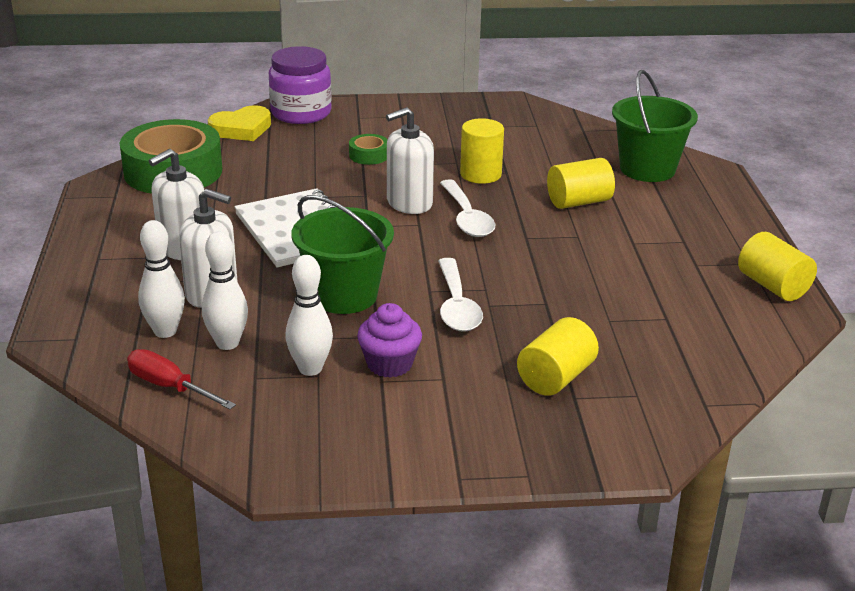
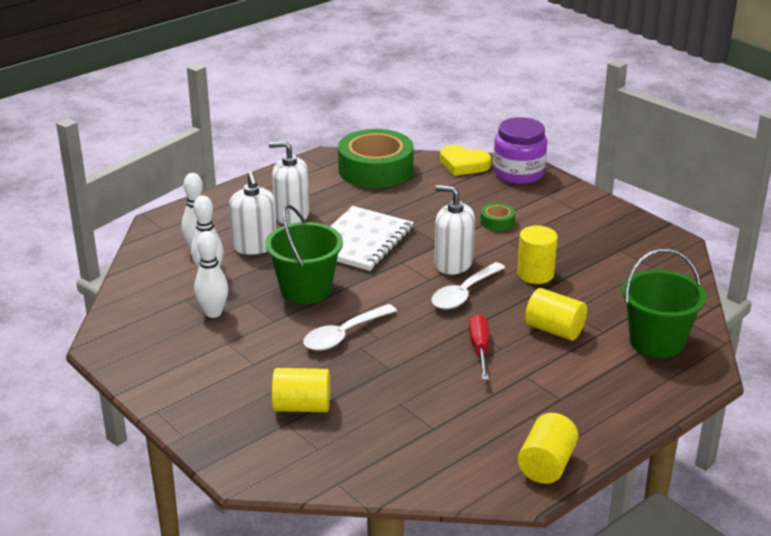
camera: 55 degrees right, 0 degrees up
red screwdriver [127,349,236,409] -> red screwdriver moved to [469,314,489,380]
purple cupcake [357,303,422,378] -> none

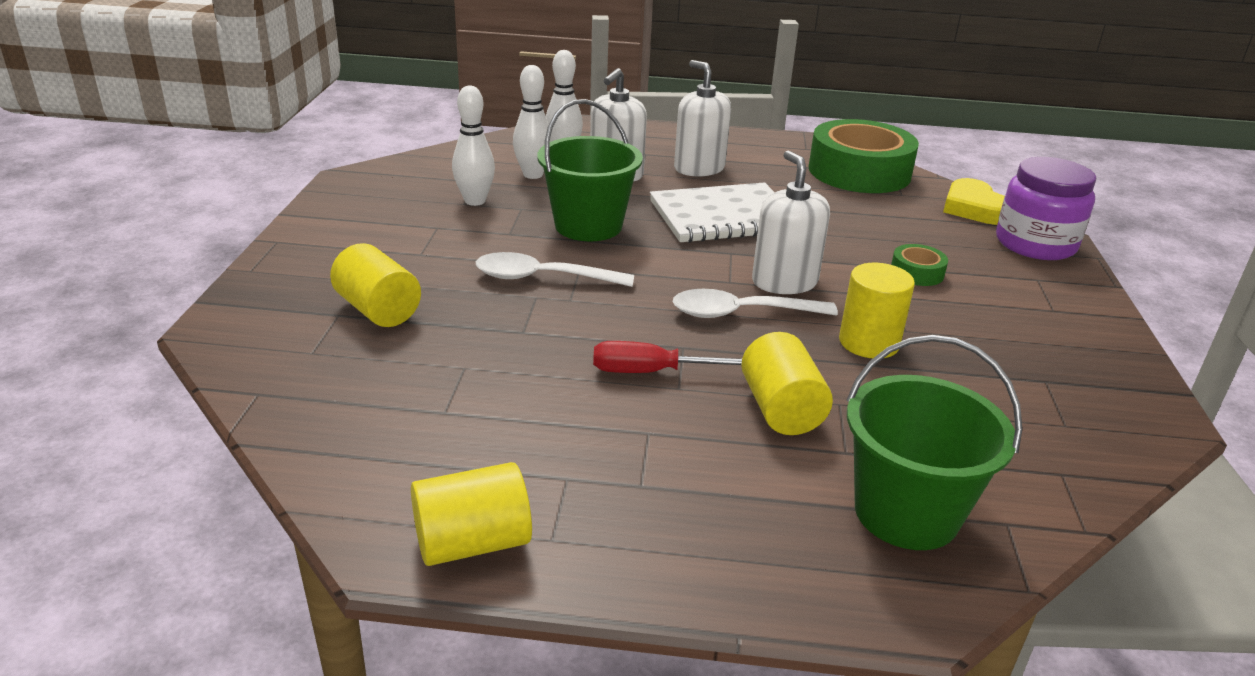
camera: 45 degrees right, 0 degrees up
red screwdriver [469,314,489,380] -> red screwdriver turned 135 degrees counterclockwise [593,341,742,373]

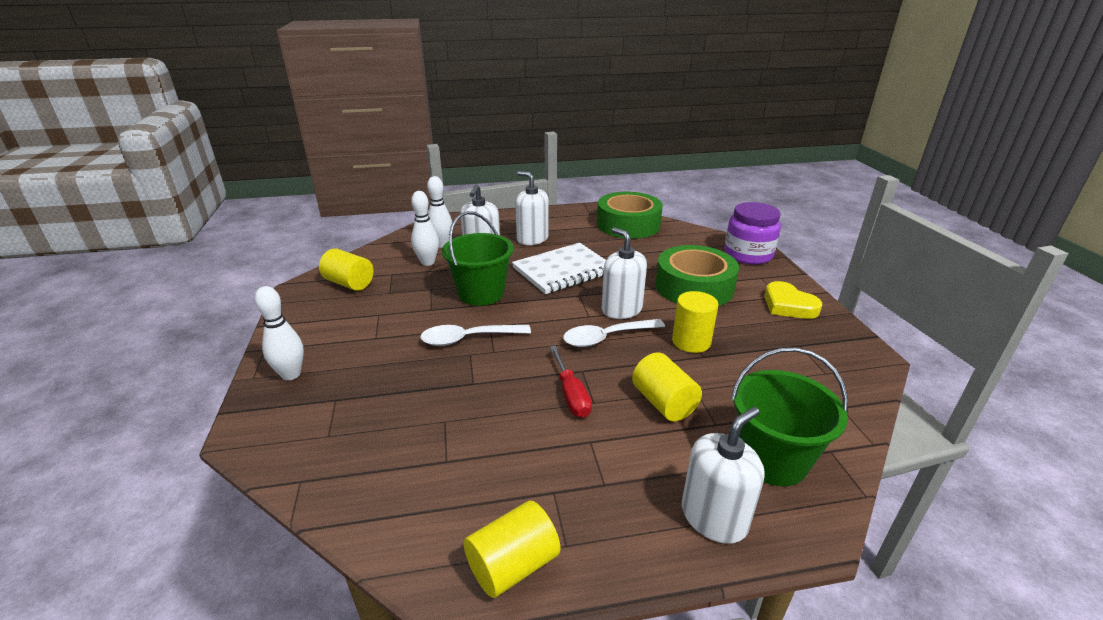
camera: 15 degrees left, 0 degrees up
yellow cylinder [330,243,421,327] -> yellow cylinder moved to [319,248,374,291]
white bowling pin [452,86,495,206] -> white bowling pin moved to [255,286,304,380]
red screwdriver [593,341,742,373] -> red screwdriver turned 90 degrees counterclockwise [550,346,592,418]
green tape [891,244,948,286] -> green tape [655,245,739,306], size x2.35
yellow heart [943,178,1005,225] -> yellow heart moved to [765,281,822,319]
none -> white soap dispenser [682,407,765,544]

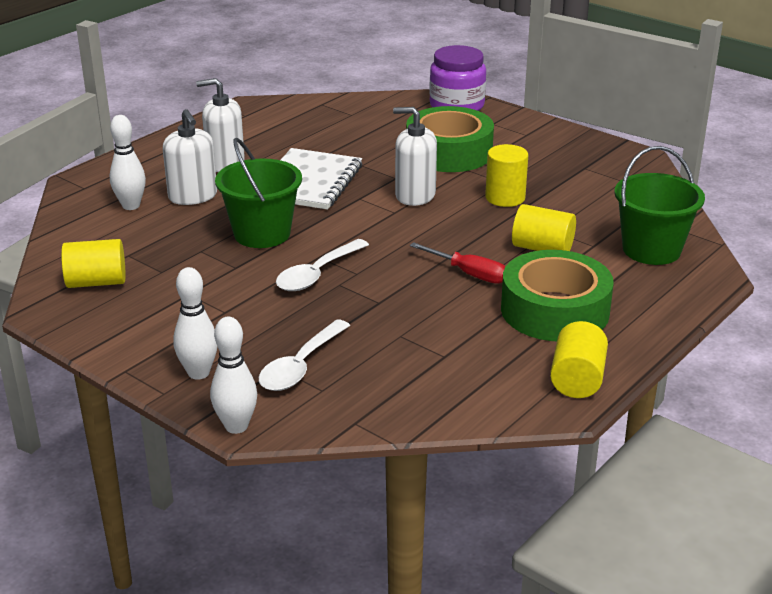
camera: 40 degrees left, 0 degrees up
white bowling pin [411,191,439,266] -> white bowling pin moved to [210,317,257,434]
white spoon [563,319,665,347] -> white spoon moved to [259,319,350,391]
green tape [597,192,663,239] -> green tape moved to [501,250,614,341]
white soap dispenser [682,407,765,544] -> none
yellow heart [765,281,822,319] -> none

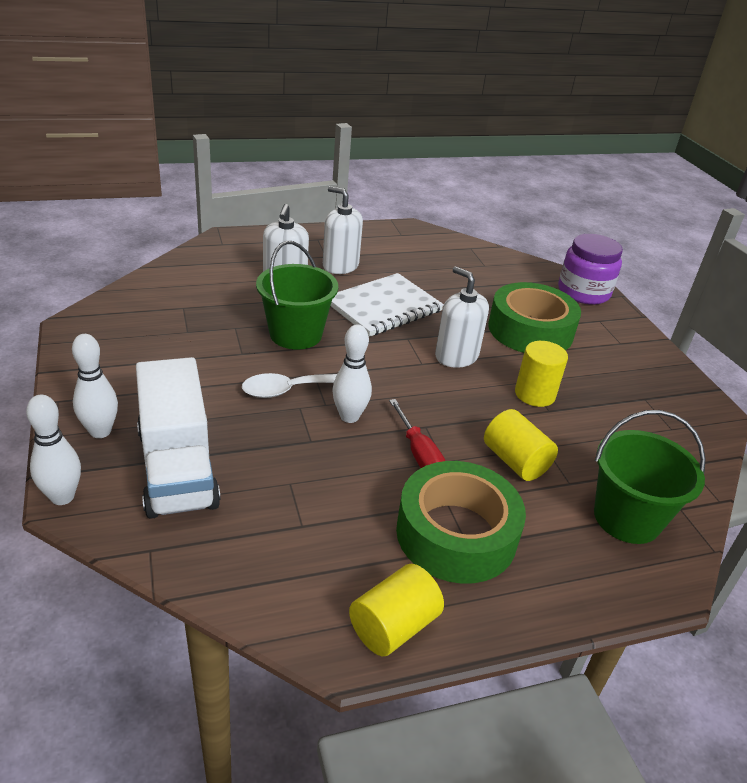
camera: 30 degrees right, 5 degrees up
yellow cylinder [61,239,125,288] -> none
white bowling pin [110,115,146,210] -> white bowling pin moved to [332,325,372,423]
white spoon [259,319,350,391] -> white truck [136,357,221,519]

